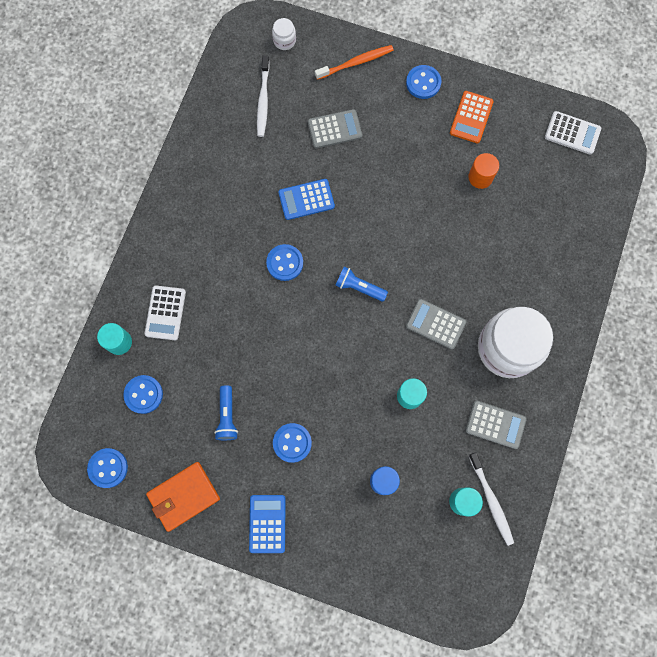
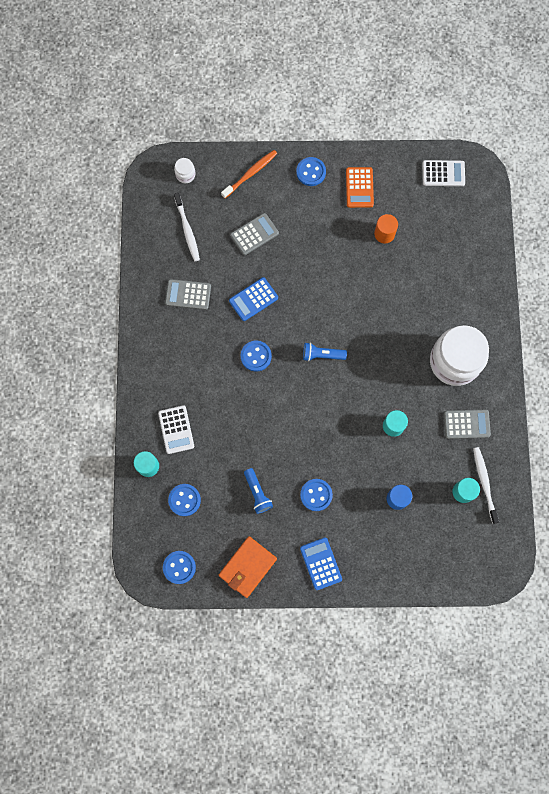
camera: 20 degrees left, 0 degrees up
grey calculator [406,299,466,350] -> grey calculator moved to [165,279,211,310]
white toothbrush [469,452,514,546] -> white toothbrush turned 150 degrees counterclockwise [473,447,500,524]

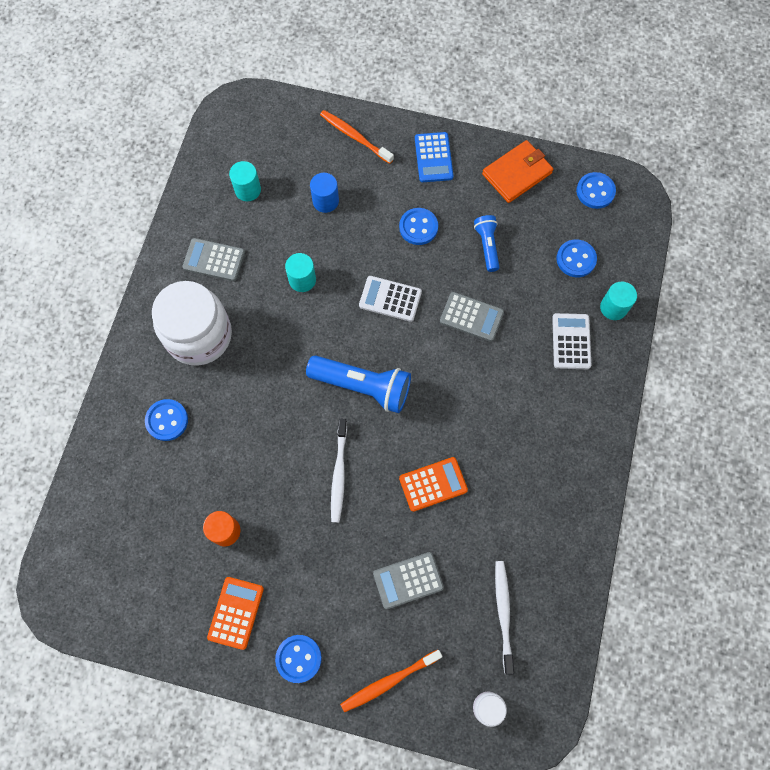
camera: 165 degrees left, 5 degrees down
grey calculator [165,279,211,310] -> grey calculator moved to [440,292,504,342]
blue calculator [229,277,278,321] -> orange calculator [399,457,468,512]
blue button [241,341,272,372] -> blue button moved to [145,399,188,441]
blue flashlight [303,343,347,361] -> blue flashlight [306,355,411,413], size x1.77
white calculator [422,160,465,186] -> white calculator moved to [359,276,422,322]
white toothbrush [473,447,500,524] -> white toothbrush moved to [331,419,347,523]
none -> orange toothbrush [320,110,394,164]

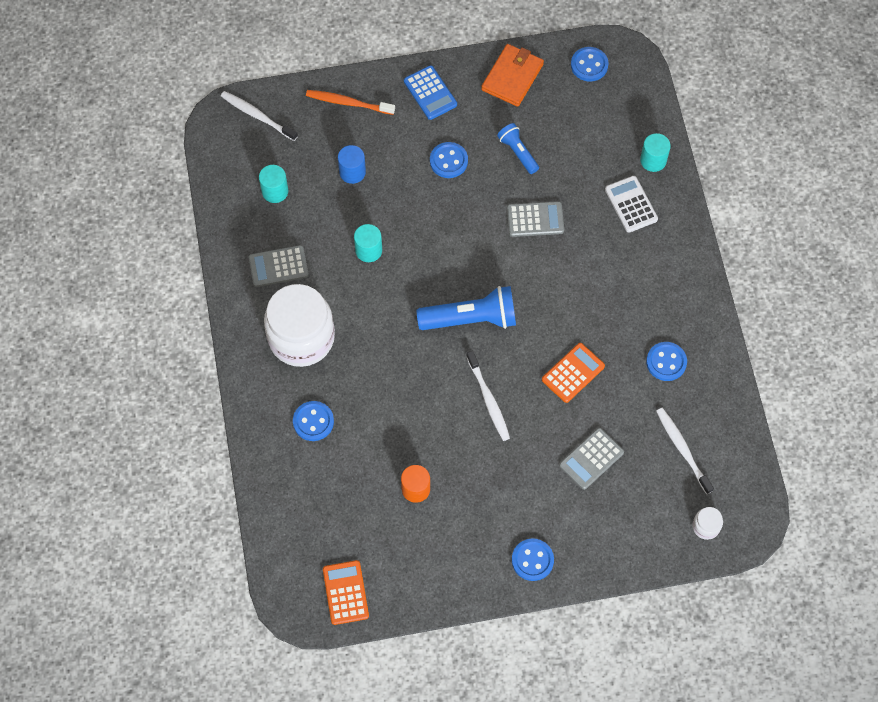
camera: 25 degrees left, 5 degrees down
orange calculator [207,577,264,650] -> orange calculator moved to [323,560,369,625]
orange toothbrush [340,650,442,712] -> none
white calculator [359,276,422,322] -> none
blue button [556,239,597,277] -> blue button moved to [646,342,687,381]
none -> white toothbrush [221,91,298,141]

